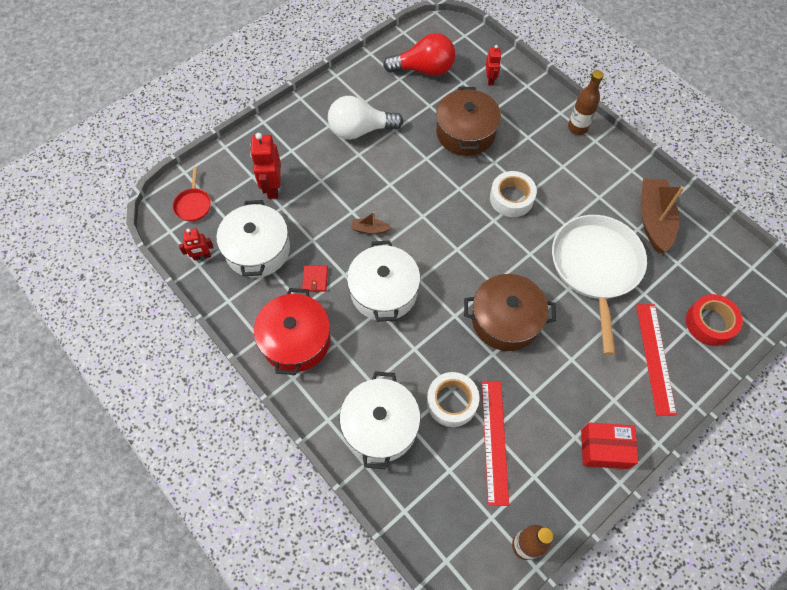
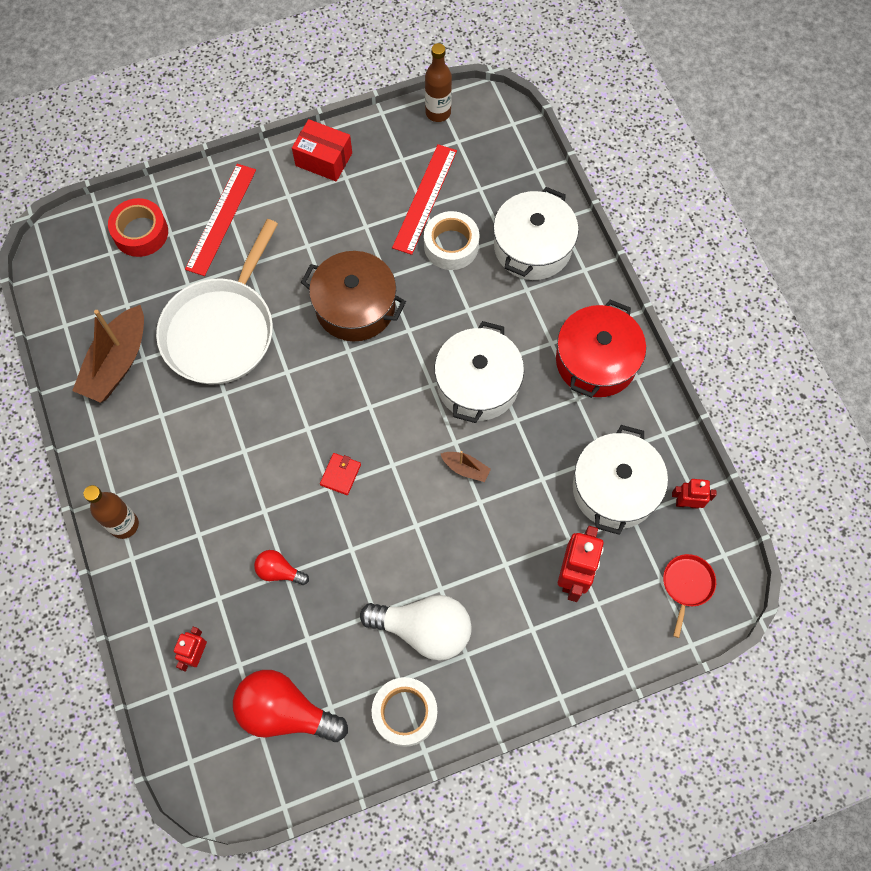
camera: 160 degrees left, 5 degrees up
red wallet [302,265,328,292] -> red wallet moved to [320,453,361,495]
brown pot [436,87,501,156] -> red light bulb [254,550,309,585]
white tape [490,171,537,217] -> white tape moved to [372,677,437,747]

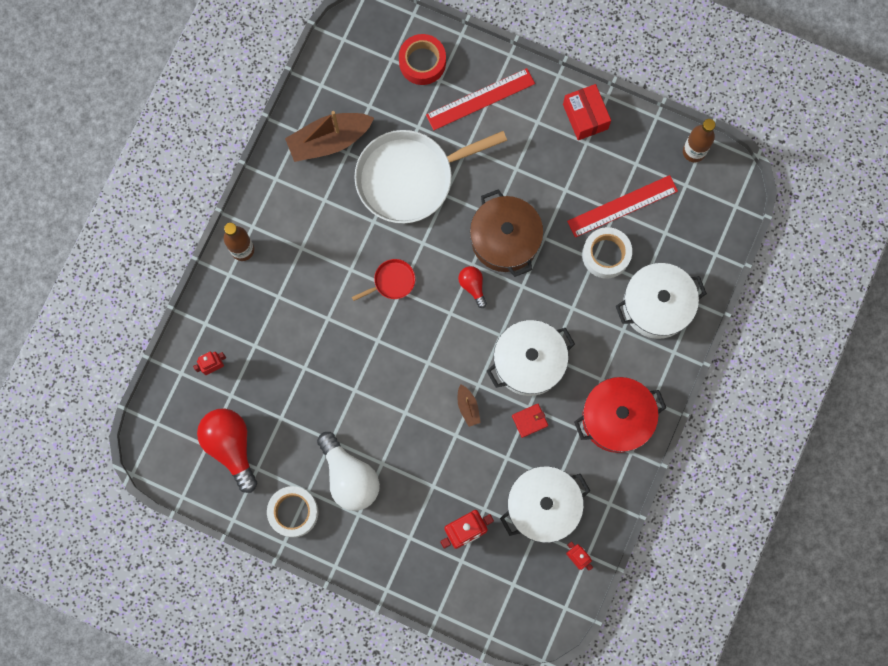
camera: 45 degrees right, 10 degrees up
red light bulb [254,550,309,585] -> red light bulb moved to [458,266,487,308]
red wallet [320,453,361,495] -> red wallet moved to [512,404,548,438]
red pan [663,554,716,638] -> red pan moved to [352,259,415,301]

